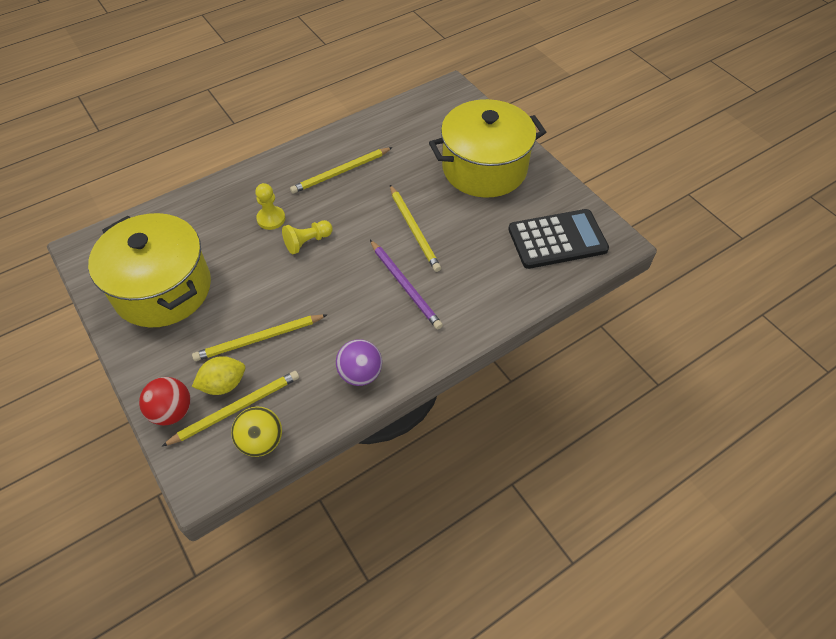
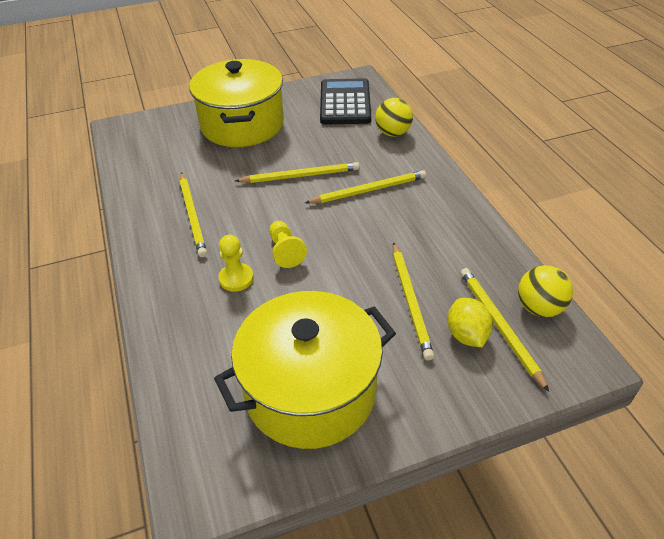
camera: 75 degrees left, 10 degrees down
red ball [139,377,191,426] -> none
purple ball [336,339,382,386] -> none
purple pencil [370,240,443,329] -> yellow pencil [305,170,426,204]
none -> yellow ball [375,98,413,137]

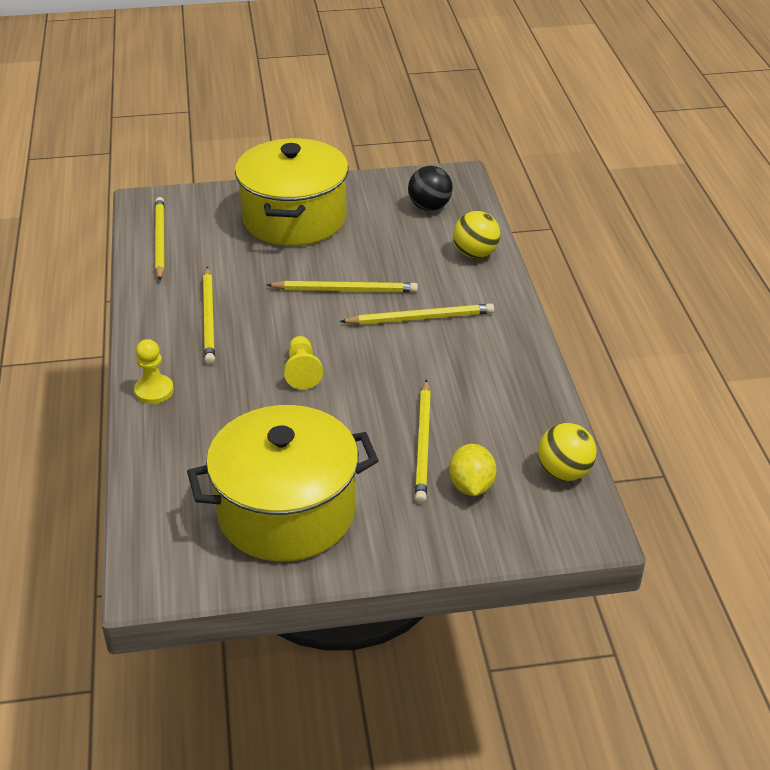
camera: 10 degrees right, 5 degrees down
yellow pawn [218,235,254,292] -> yellow pawn moved to [134,339,174,404]
black calculator [320,78,371,124] -> black ball [408,166,453,211]
yellow pencil [460,268,549,392] -> yellow pencil moved to [155,197,165,281]

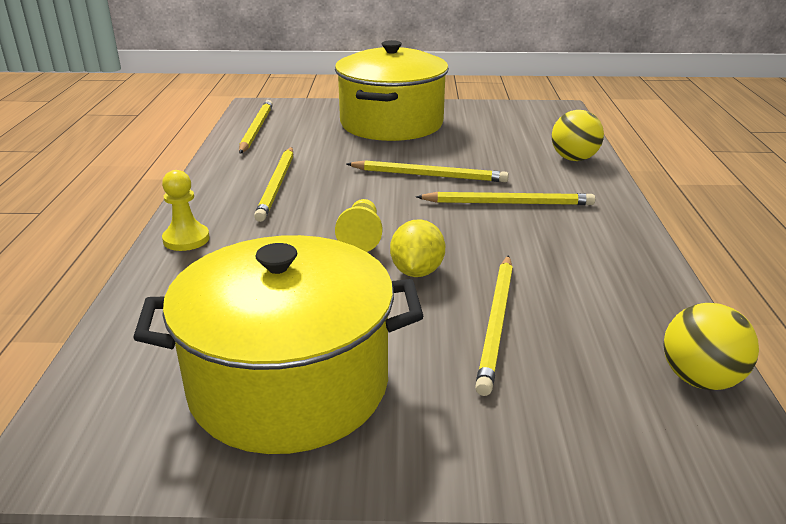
camera: 10 degrees right, 10 degrees down
black ball [408,166,453,211] -> none
yellow lemon [449,444,497,496] -> yellow lemon moved to [390,219,445,277]

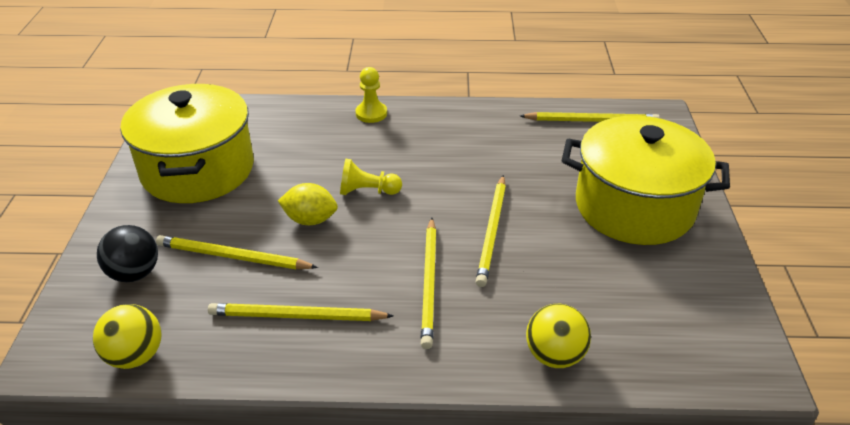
camera: 90 degrees right, 10 degrees up
yellow pencil [254,147,293,222] -> yellow pencil moved to [208,303,394,321]
none -> black ball [97,225,158,282]

